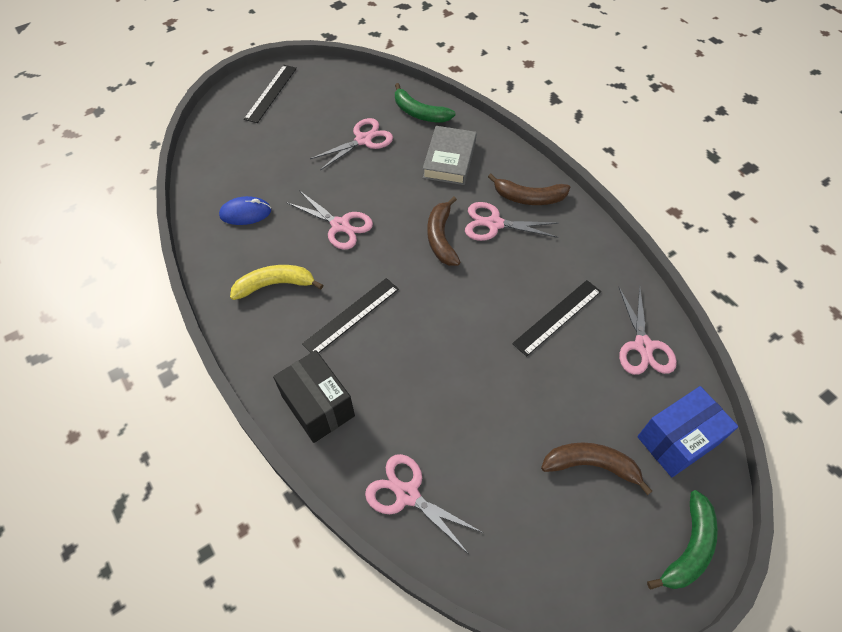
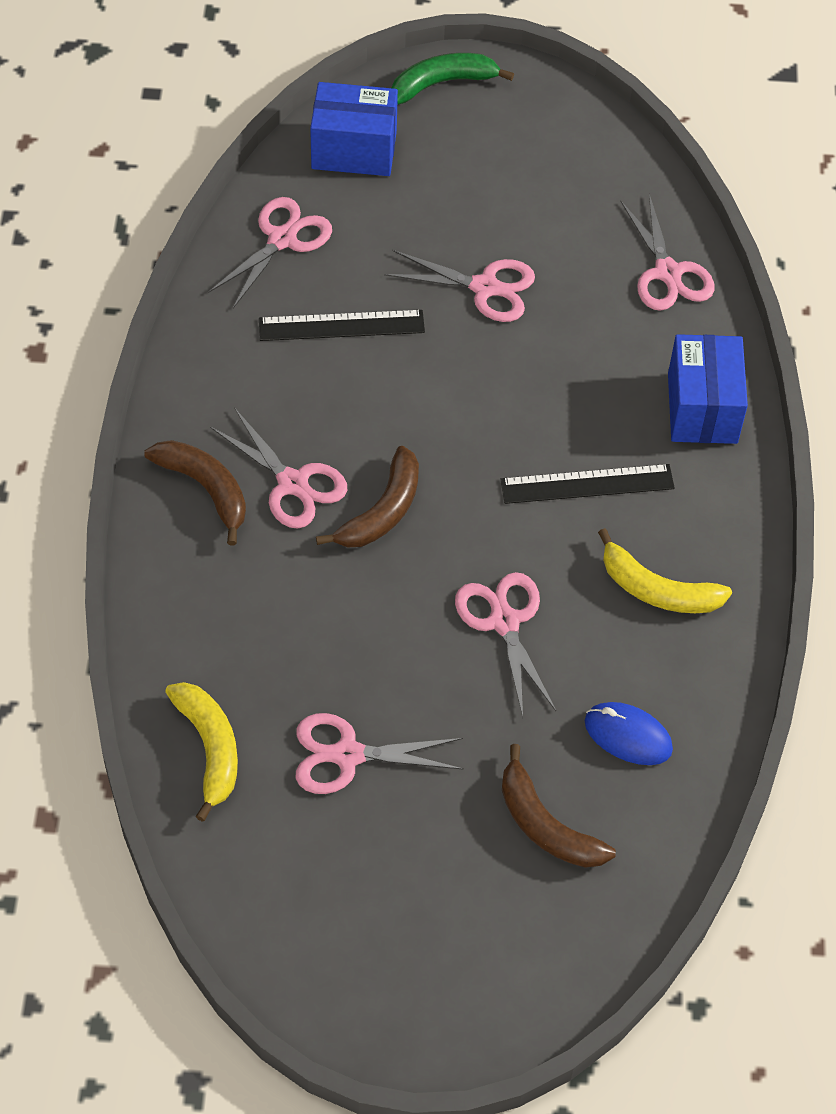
camera: 145 degrees left, 0 degrees up
black ruler [244,65,297,123] -> none
black box [273,350,355,443] -> blue box [668,334,748,444]
green banana [395,83,456,123] -> yellow banana [165,682,238,822]
grey book [423,126,477,185] -> none
brown banana [541,443,652,495] -> brown banana moved to [502,744,616,868]
none -> pink scissors [384,250,535,322]

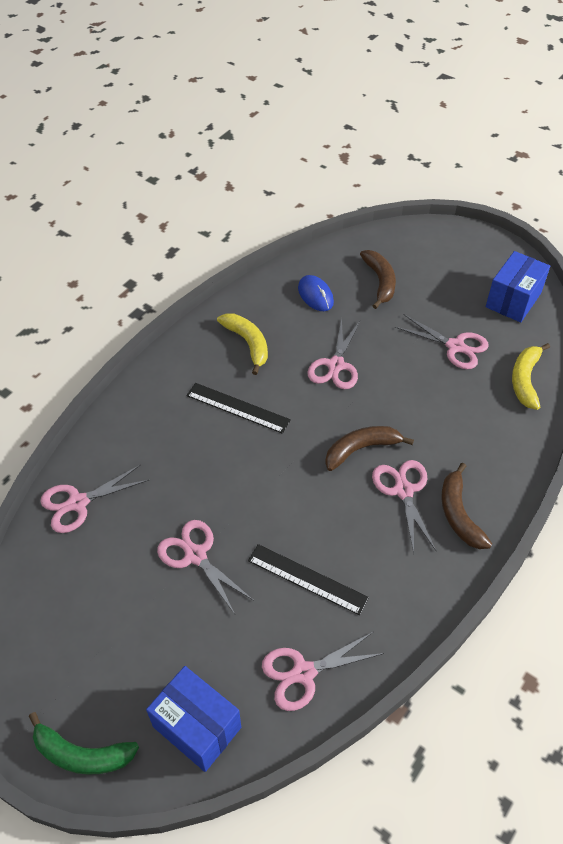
camera: 145 degrees left, 5 degrees down
pink scissors [620,194,715,311] -> pink scissors turned 135 degrees counterclockwise [40,464,149,533]
blue box [668,334,748,444] -> blue box moved to [486,251,550,322]

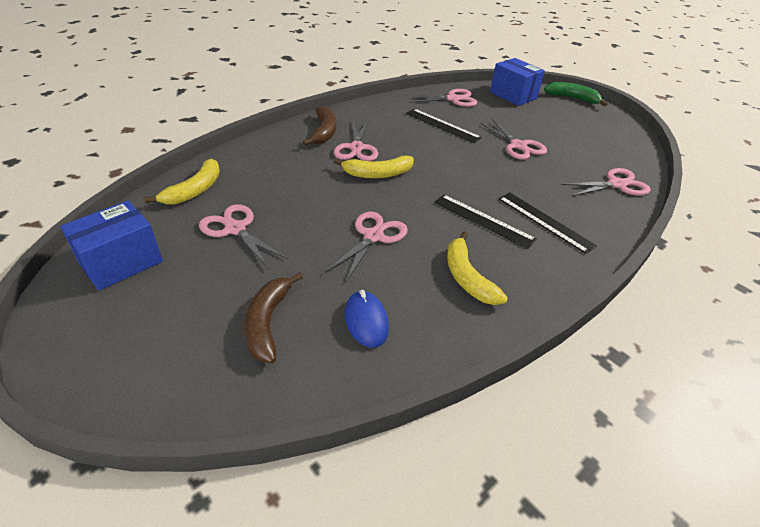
camera: 170 degrees left, 10 degrees down
brown banana [325,426,414,471] -> yellow banana [334,155,414,178]
none -> black ruler [498,192,597,254]

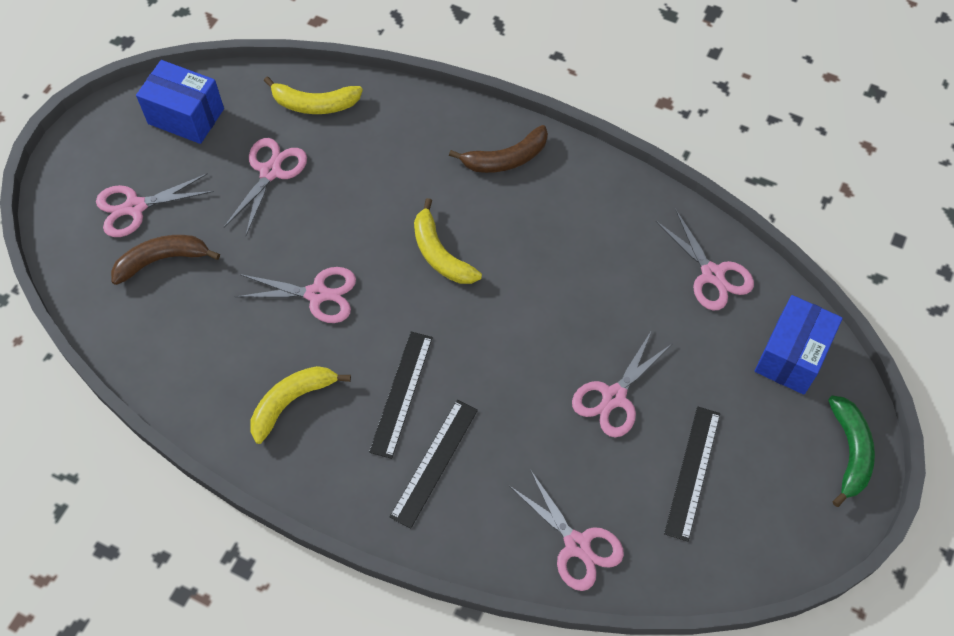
camera: 70 degrees right, 20 degrees up
pink scissors [334,120,378,161] -> pink scissors moved to [96,173,214,237]
blue mouse [345,290,389,348] -> none
black ruler [406,109,482,143] -> black ruler moved to [664,406,720,542]

